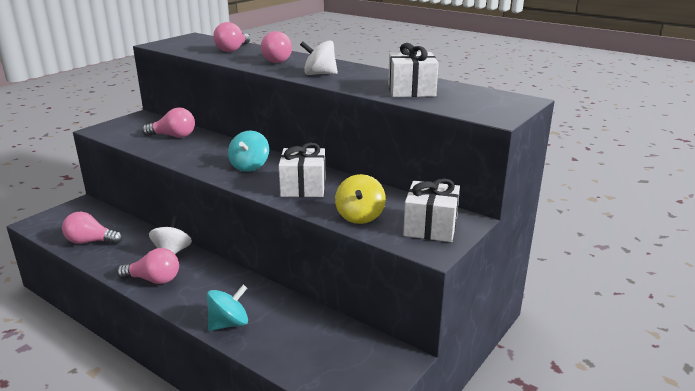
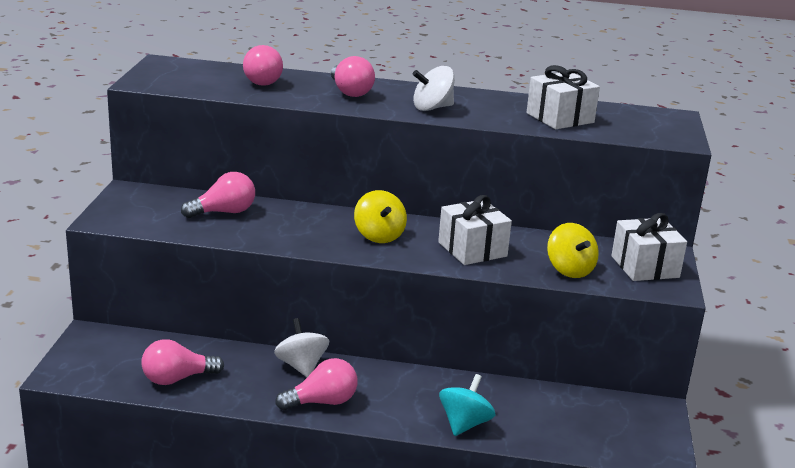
camera: 30 degrees left, 0 degrees up
turquoise spinning top [228,131,269,172] -> yellow spinning top [354,190,407,243]

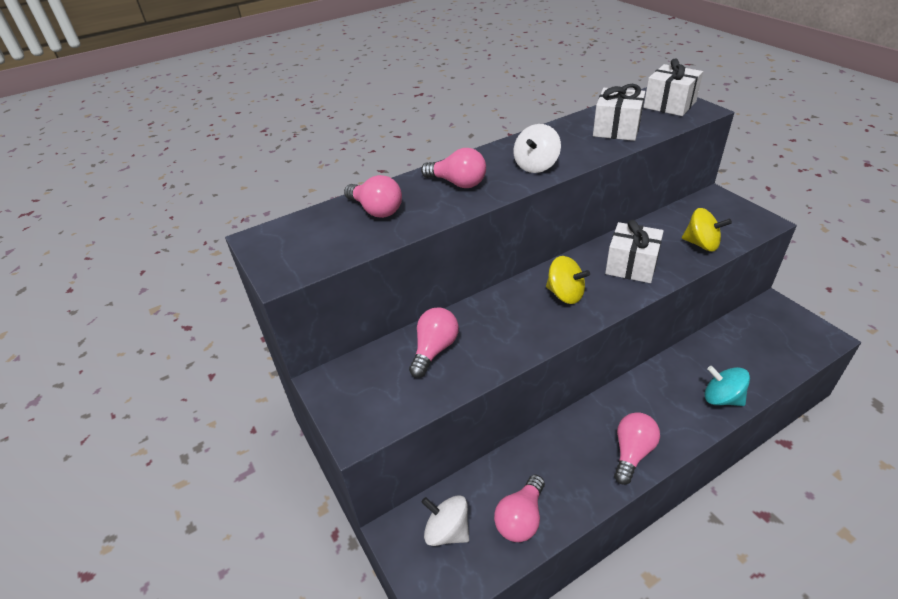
camera: 35 degrees left, 15 degrees up
white spinning top [274,318,329,377] -> white spinning top moved to [422,495,469,546]
turquoise spinning top [439,374,495,436] -> turquoise spinning top turned 45 degrees counterclockwise [705,366,750,406]
white gift [611,213,687,281] -> white gift moved to [644,58,703,116]

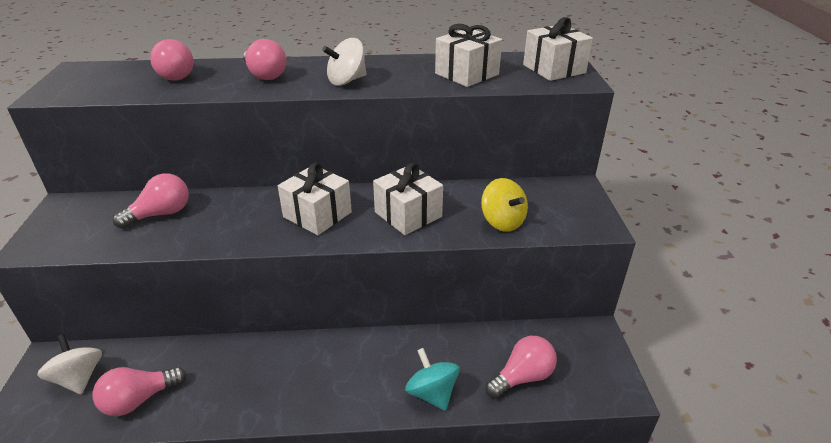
camera: 25 degrees right, 5 degrees down
yellow spinning top [546,256,590,304] -> white gift [278,162,352,235]
pink light bulb [614,412,660,485] -> pink light bulb moved to [486,336,557,398]

